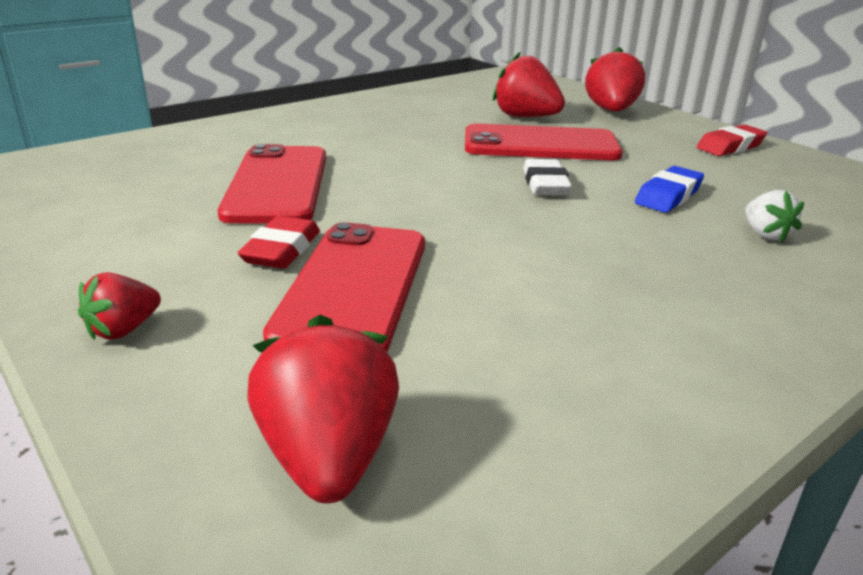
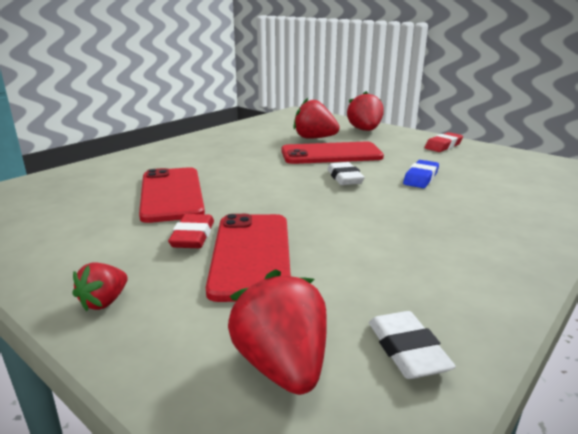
camera: 10 degrees left, 5 degrees down
white strawberry [745,190,804,242] -> none
none -> white eraser [369,311,456,379]

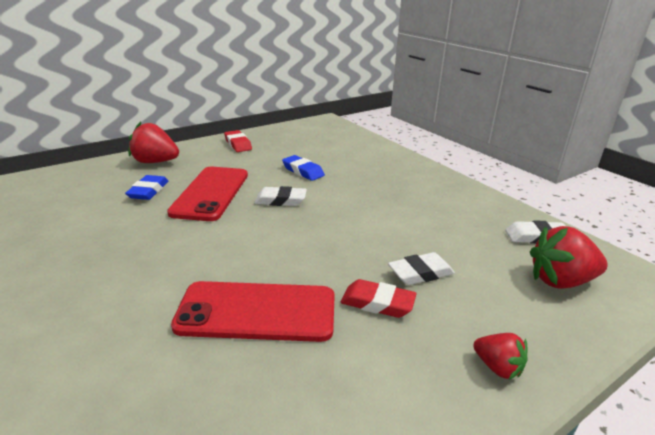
camera: 75 degrees left, 5 degrees up
red phone [206,214,291,302] -> white eraser [388,252,455,285]
red strawberry [293,98,340,139] -> blue eraser [125,175,168,200]

